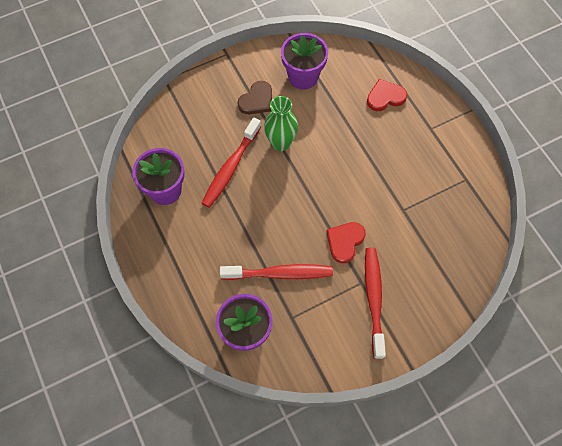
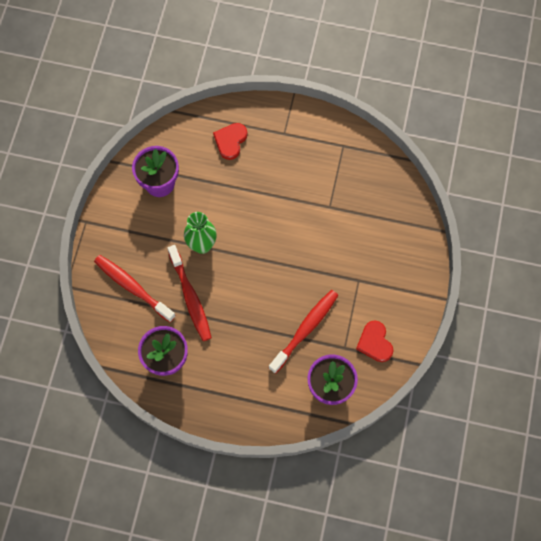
camera: 50 degrees left, 5 degrees up
brown heart [238,81,272,114] -> none
red heart [326,222,366,263] -> red heart moved to [356,321,393,362]
red toothbrush [365,248,386,359] -> red toothbrush moved to [94,255,176,322]

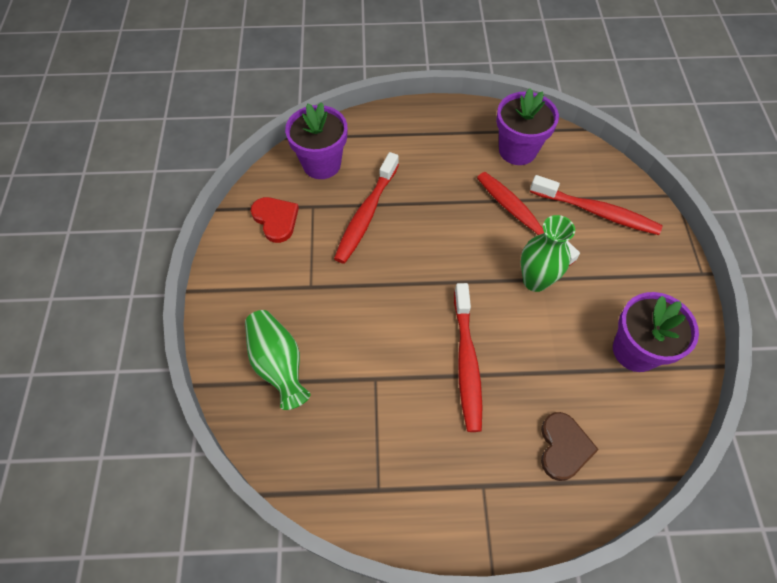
camera: 165 degrees right, 10 degrees down
red heart [213,123,248,160] -> brown heart [541,412,599,481]
none -> green vase [245,310,311,410]
none -> red toothbrush [454,283,482,432]

